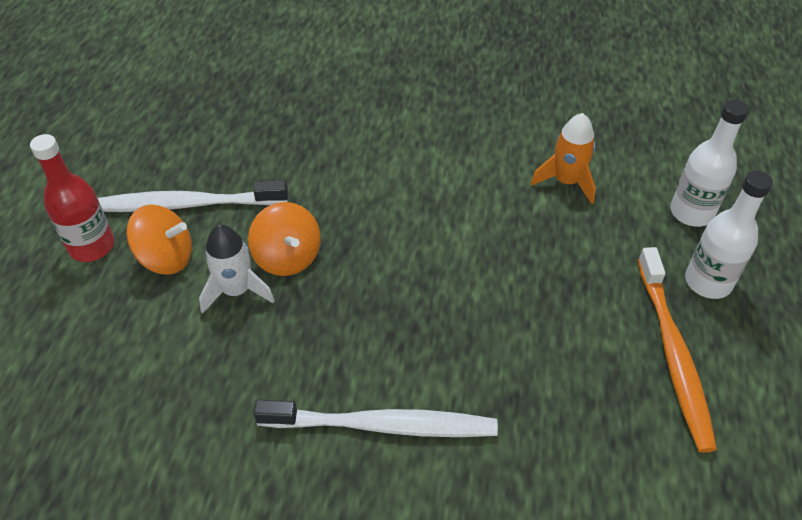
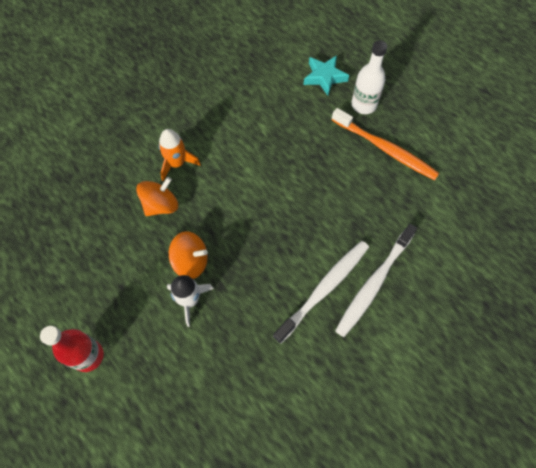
camera: 50 degrees left, 15 degrees up
white toothbrush [98,180,288,212] -> white toothbrush moved to [335,224,417,337]
orange spinning top [126,205,192,275] -> orange spinning top moved to [136,177,178,216]
orange rocket [531,113,596,204] -> orange rocket moved to [159,129,201,181]
white bottle [670,100,749,227] -> turquoise star [304,55,349,96]

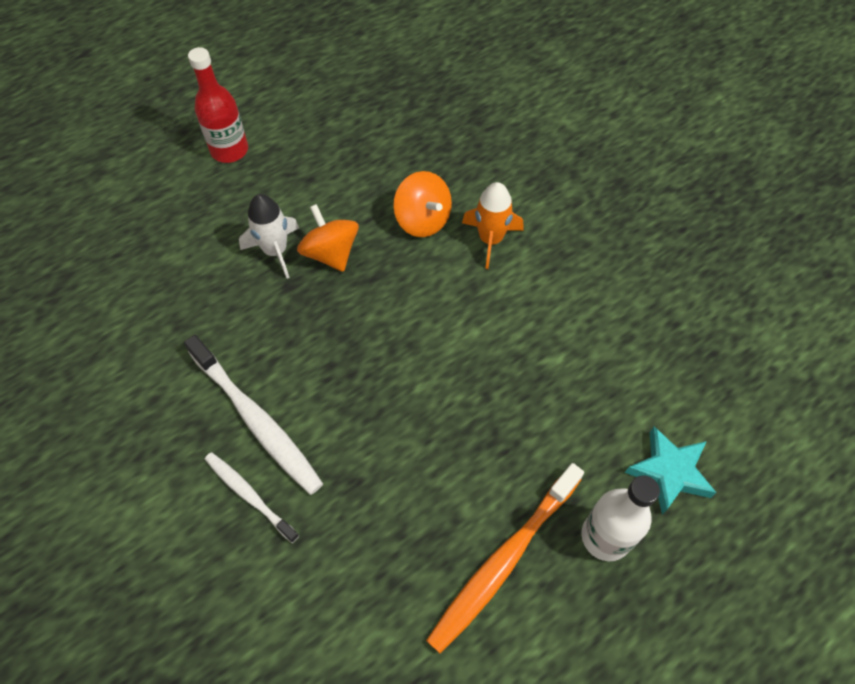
camera: 95 degrees right, 5 degrees down
orange spinning top [169,231,208,279] -> orange spinning top turned 135 degrees clockwise [297,204,359,272]
white toothbrush [335,224,417,337] -> white toothbrush [205,452,299,543], size x0.59

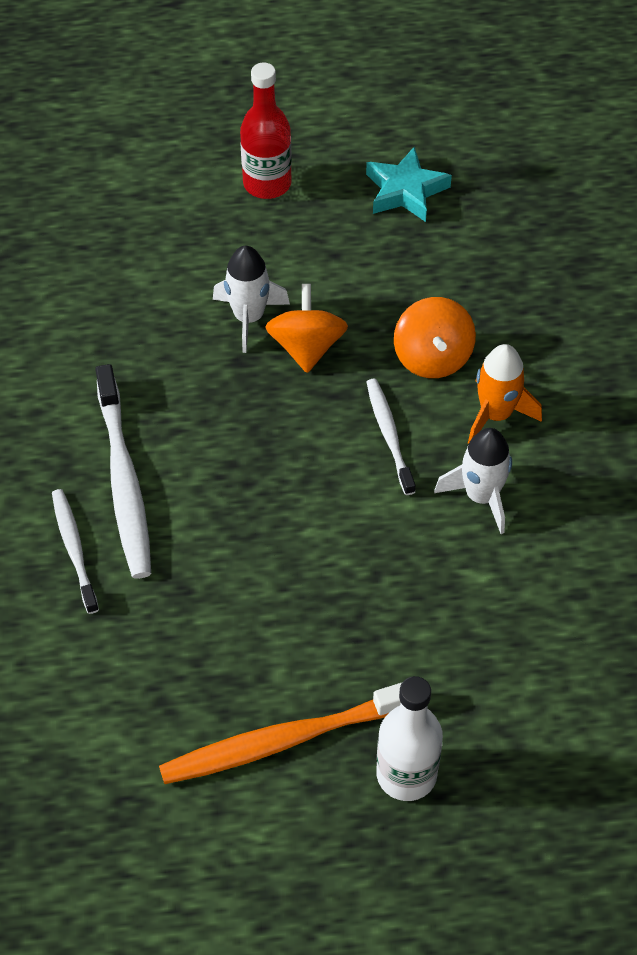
camera: 30 degrees right, 5 degrees down
turquoise star [625,426,717,514] -> turquoise star moved to [366,146,452,222]
none -> white toothbrush [367,379,415,495]
none -> white rocket [434,428,512,534]

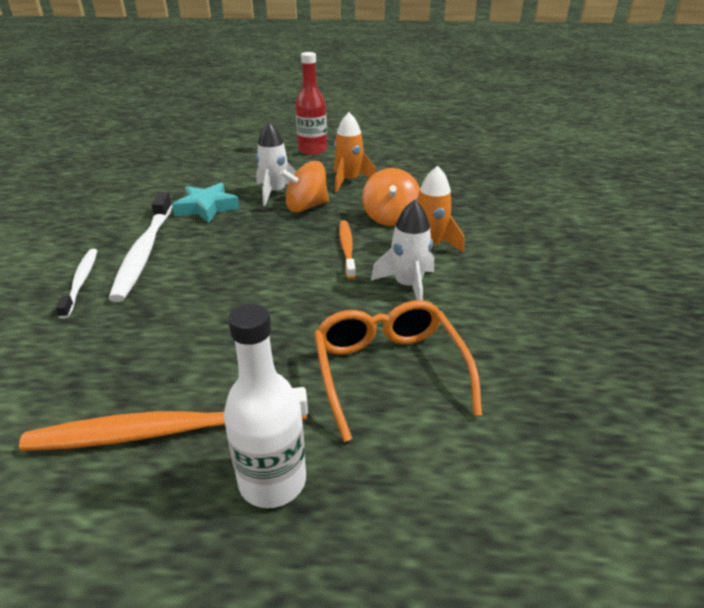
camera: 10 degrees right, 20 degrees down
orange spinning top [265,284,348,373] -> orange spinning top turned 120 degrees counterclockwise [280,161,329,213]
turquoise star [366,146,452,222] -> turquoise star moved to [172,183,240,223]
white toothbrush [367,379,415,495] -> orange toothbrush [339,220,356,280]
none -> orange glasses [314,300,482,442]
none -> orange rocket [334,112,376,192]

